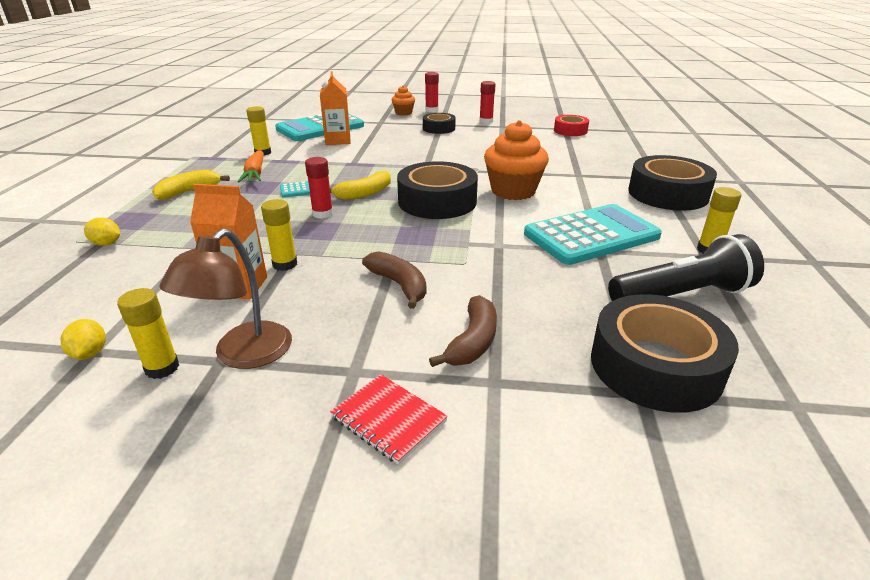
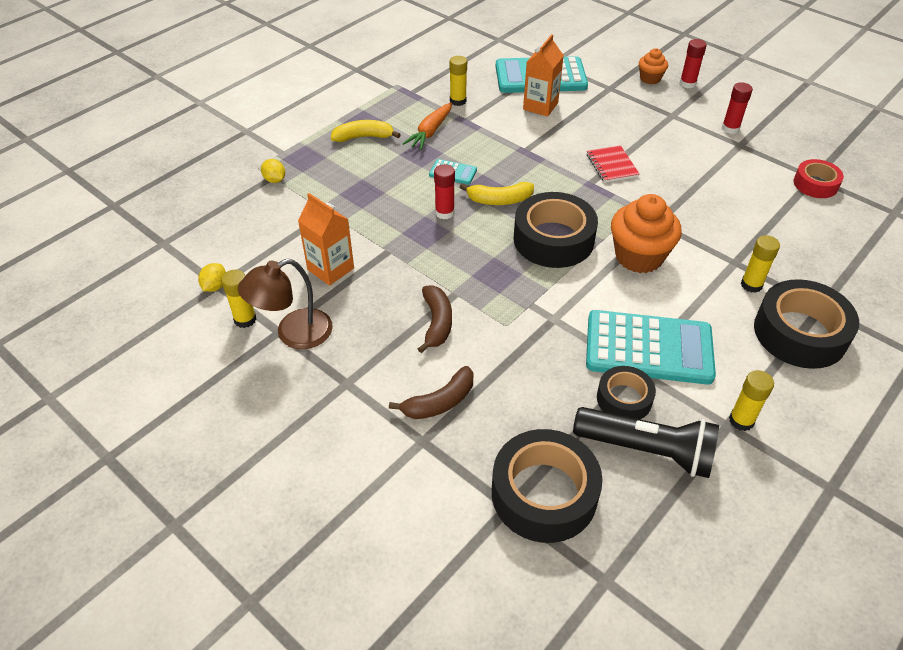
camera: 35 degrees right, 15 degrees up
yellow glue stick [261,199,297,271] -> yellow glue stick moved to [741,235,780,293]
red notebook [330,374,448,465] -> red notebook moved to [587,145,640,183]
black tape [423,113,456,134] -> black tape moved to [597,366,656,419]

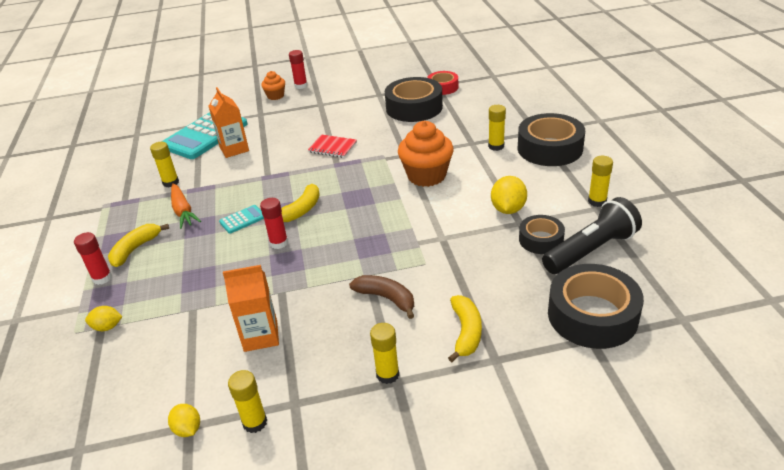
camera: 50 degrees left, 10 degrees down
brown lamp [238,259,333,349] -> none
brown banana [389,366,473,419] -> yellow banana [448,295,482,362]
black tape [514,192,598,268] -> black tape moved to [385,77,443,122]
turquoise calculator [586,310,716,385] -> yellow lemon [491,176,527,214]
red glue stick [722,82,753,134] -> red glue stick moved to [74,232,112,285]
none -> yellow glue stick [370,323,399,384]

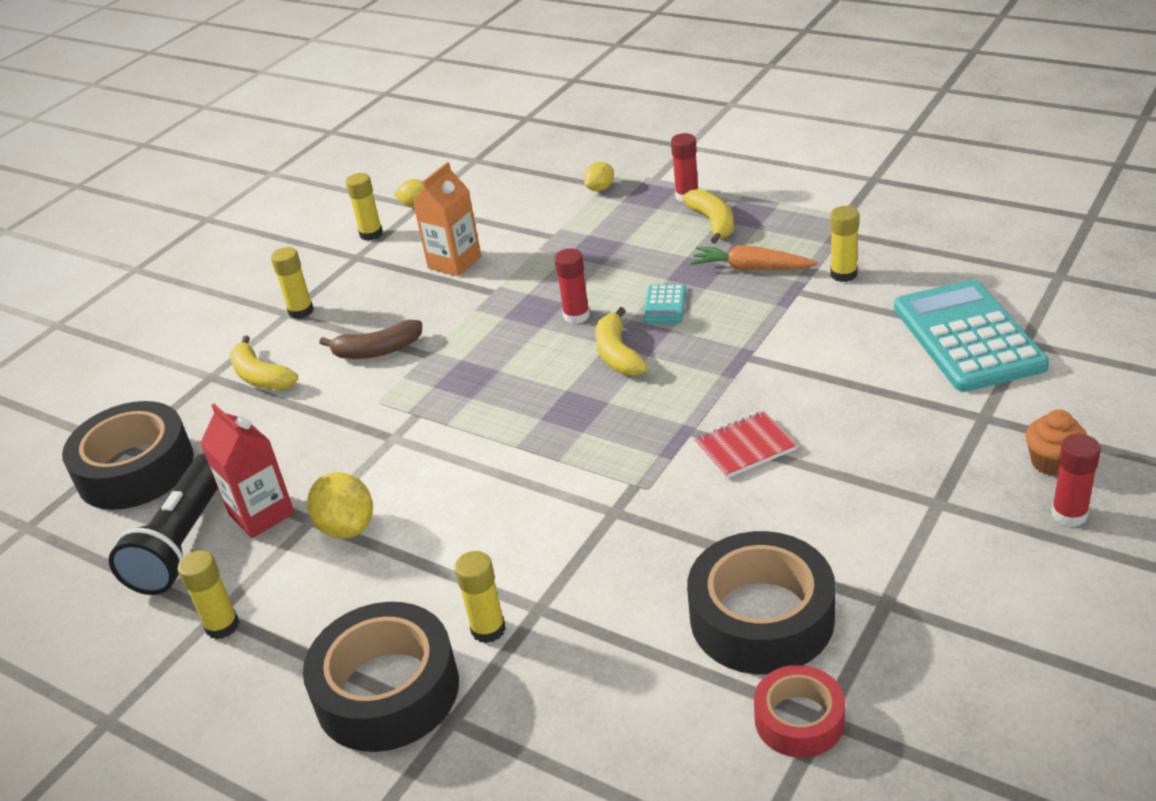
camera: 135 degrees right, 0 degrees up
orange carton [209,87,249,158] -> none
orange cupcake [398,121,454,187] -> none
black tape [519,215,565,254] -> red carton [200,404,295,538]

